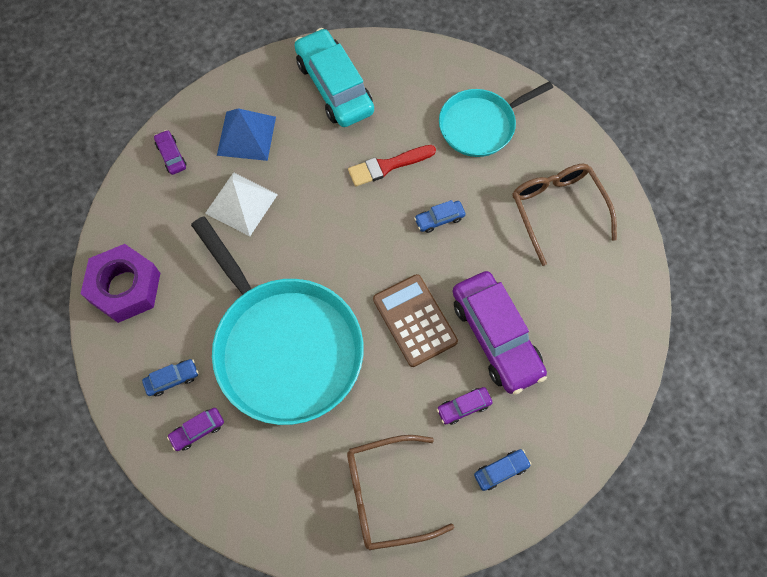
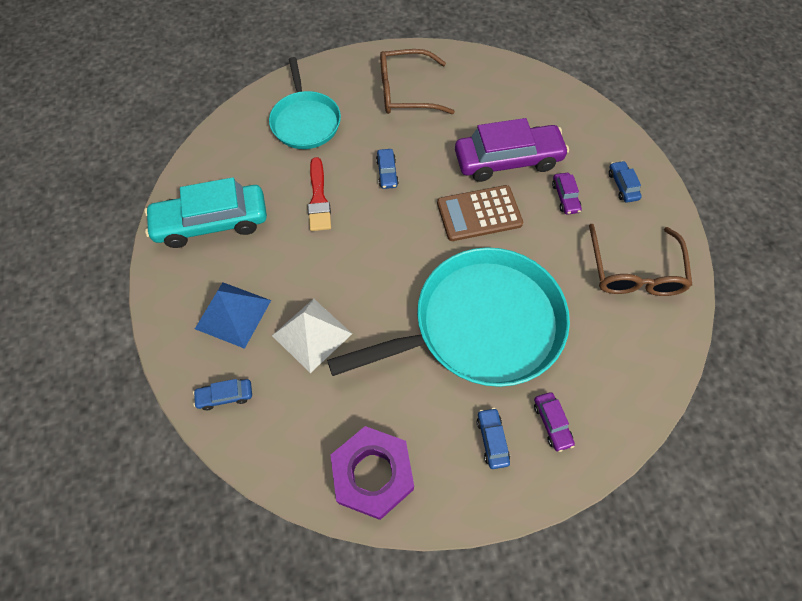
camera: 75 degrees left, 5 degrees down
purple car [154,130,187,175] -> blue car [193,379,252,410]

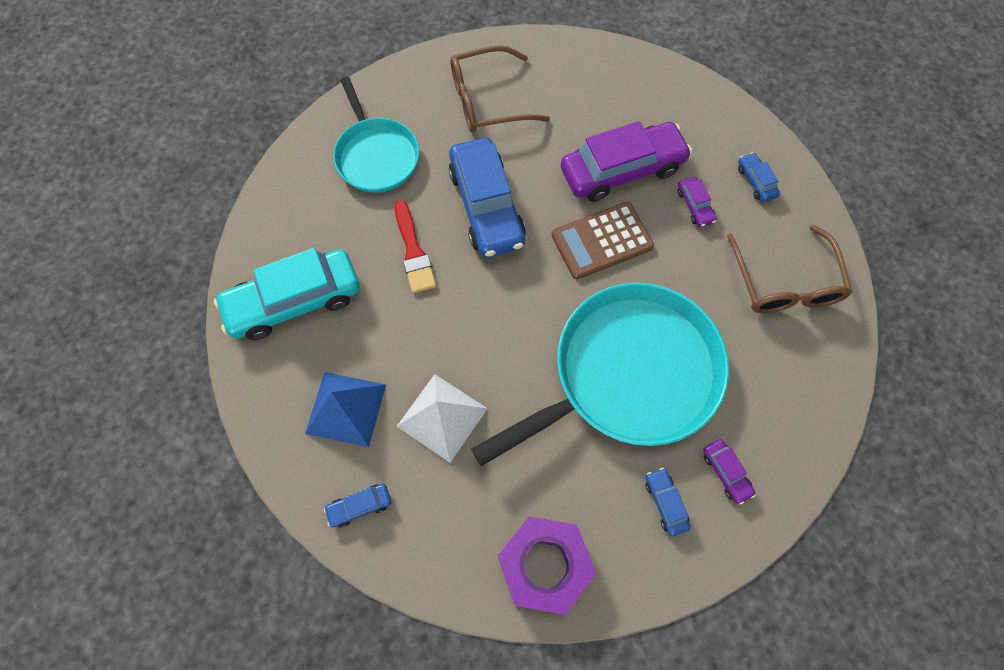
camera: 10 degrees left, 5 degrees up
blue car [376,149,399,189] -> blue car [449,138,526,258], size x2.34

